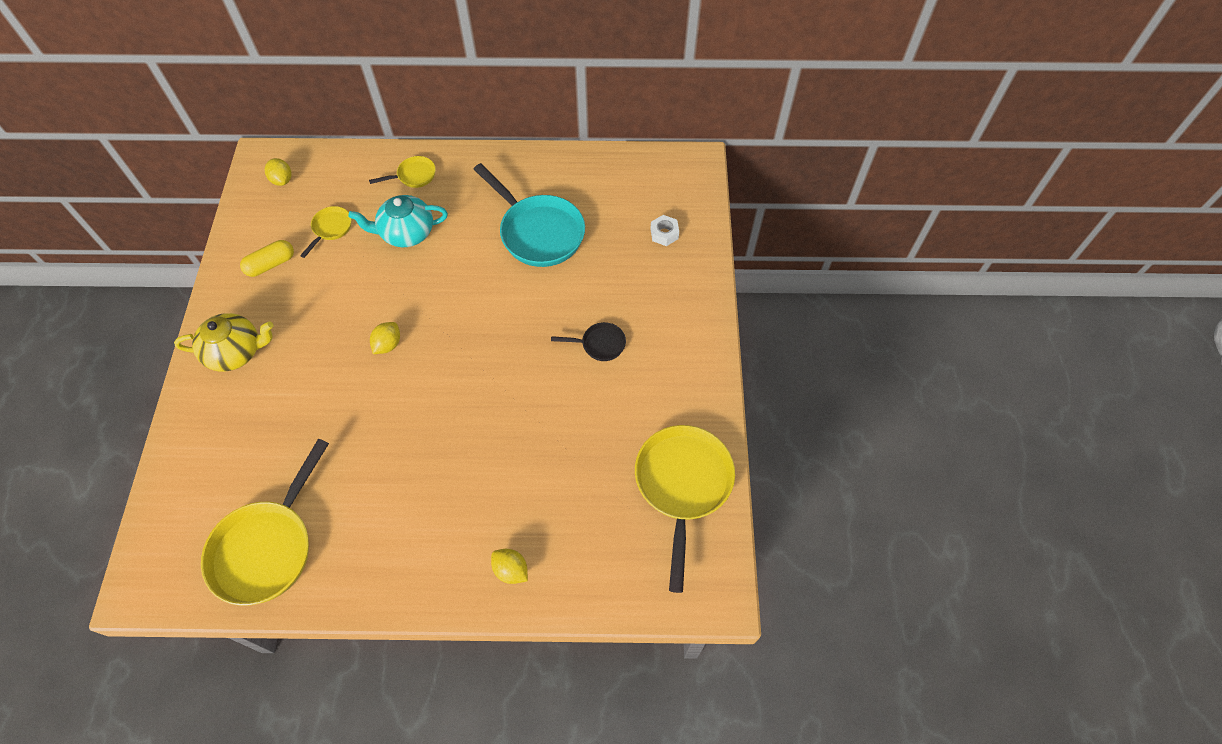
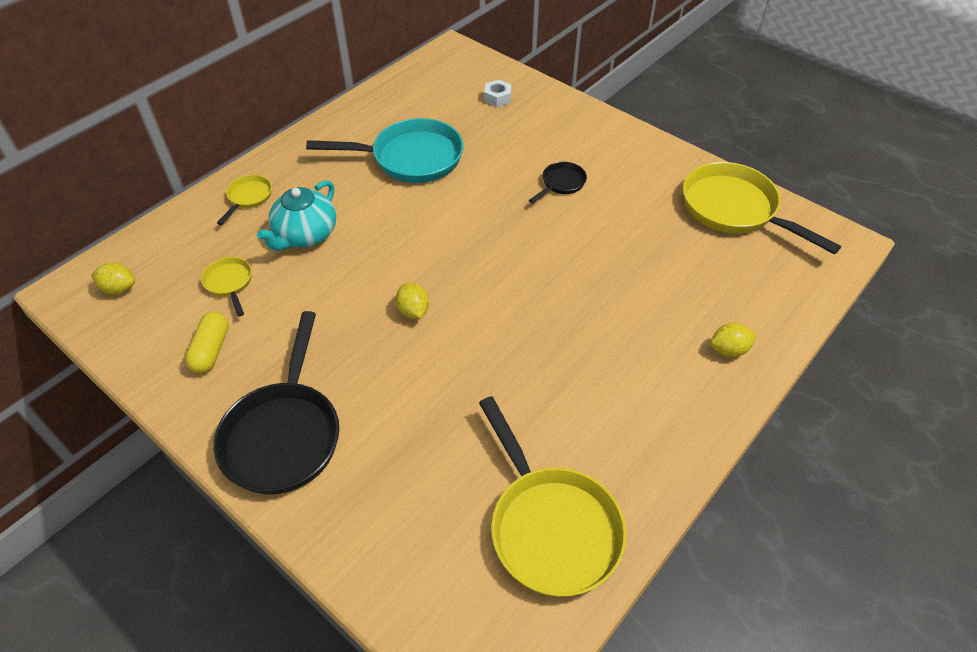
camera: 50 degrees left, 10 degrees down
yellow teapot [174,313,274,372] -> black pan [213,311,339,494]

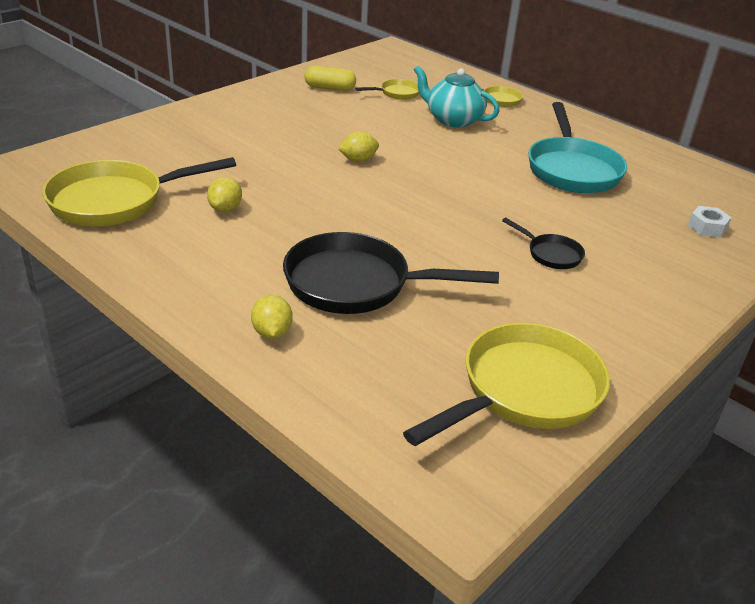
camera: 90 degrees right, 15 degrees down
yellow lemon [91,262,135,295] -> yellow lemon moved to [207,177,242,212]
black pan [213,311,339,494] -> black pan moved to [283,232,499,314]

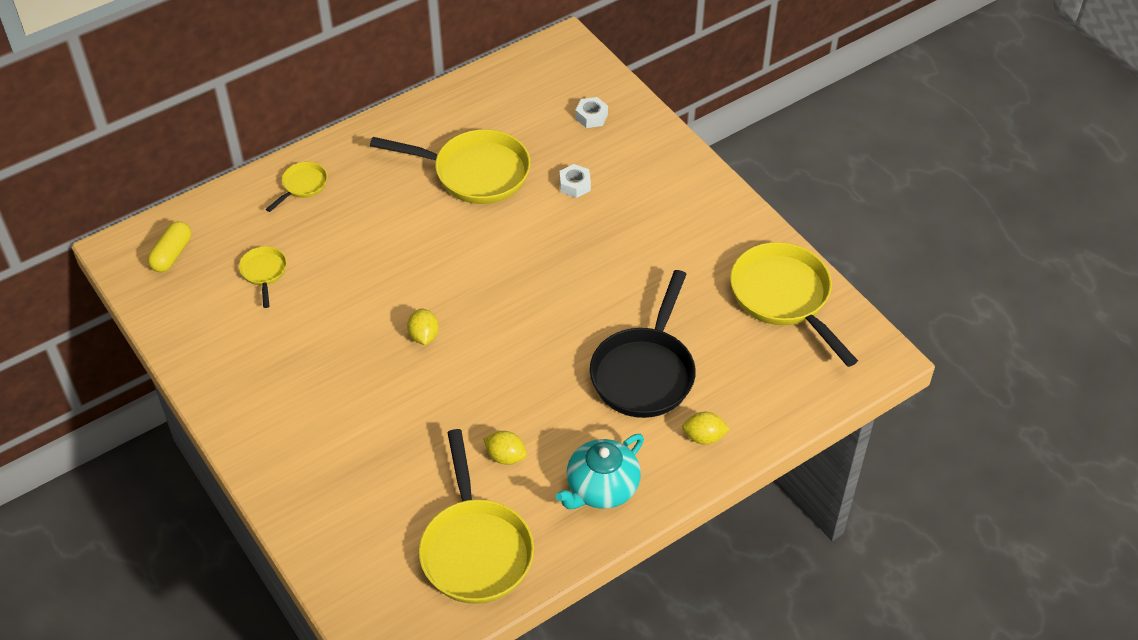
camera: 75 degrees left, 15 degrees up
yellow capsule [305,66,356,91] -> yellow capsule moved to [148,221,191,272]
turquoise teapot [414,66,499,128] -> turquoise teapot moved to [556,434,644,509]
black pan [502,218,585,269] -> none
turquoise pan [528,102,627,193] -> yellow pan [370,129,531,204]
none -> white nut [560,164,591,198]

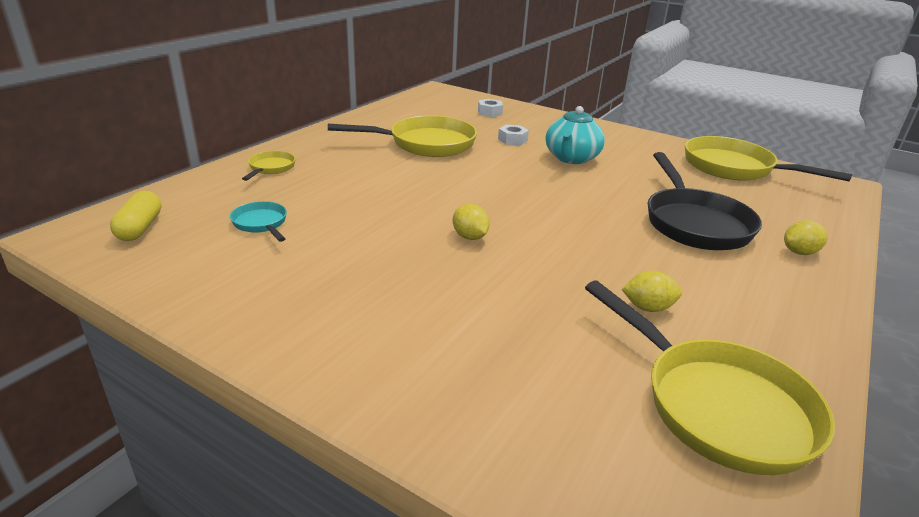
camera: 25 degrees left, 20 degrees down
yellow pan [239,246,287,308] -> turquoise pan [230,201,287,242]
turquoise teapot [556,434,644,509] -> turquoise teapot moved to [545,106,605,164]

